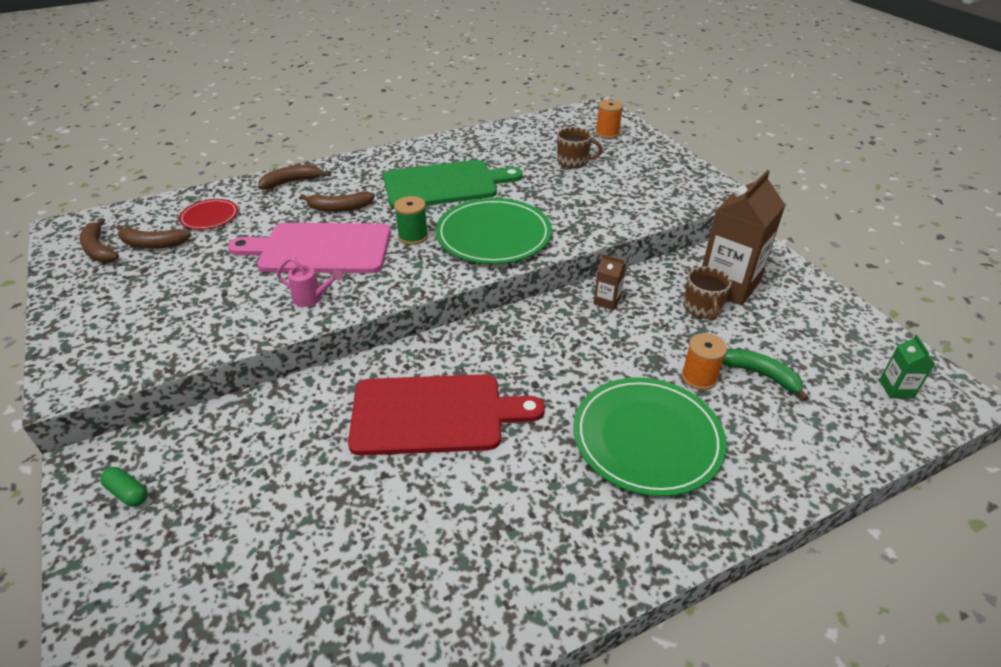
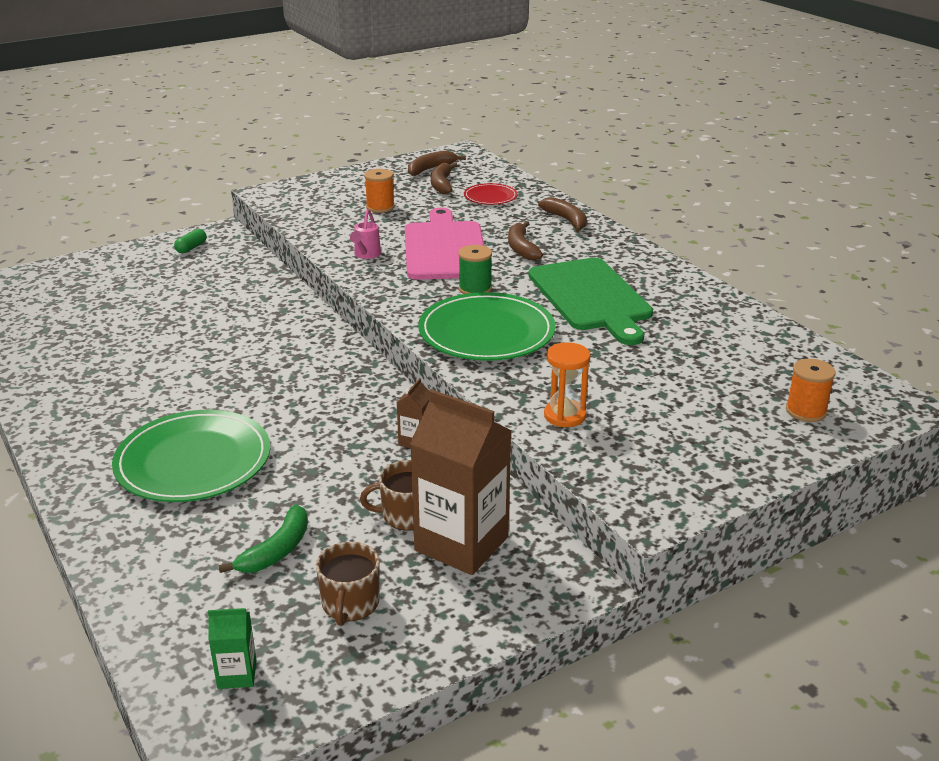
camera: 85 degrees right, 10 degrees down
red cutting board [348,374,545,456] -> none
brown mug [557,127,603,168] -> brown mug moved to [316,542,380,626]
orange spool [681,333,727,390] -> orange spool moved to [364,169,395,213]
none -> orange hourglass [544,342,591,427]

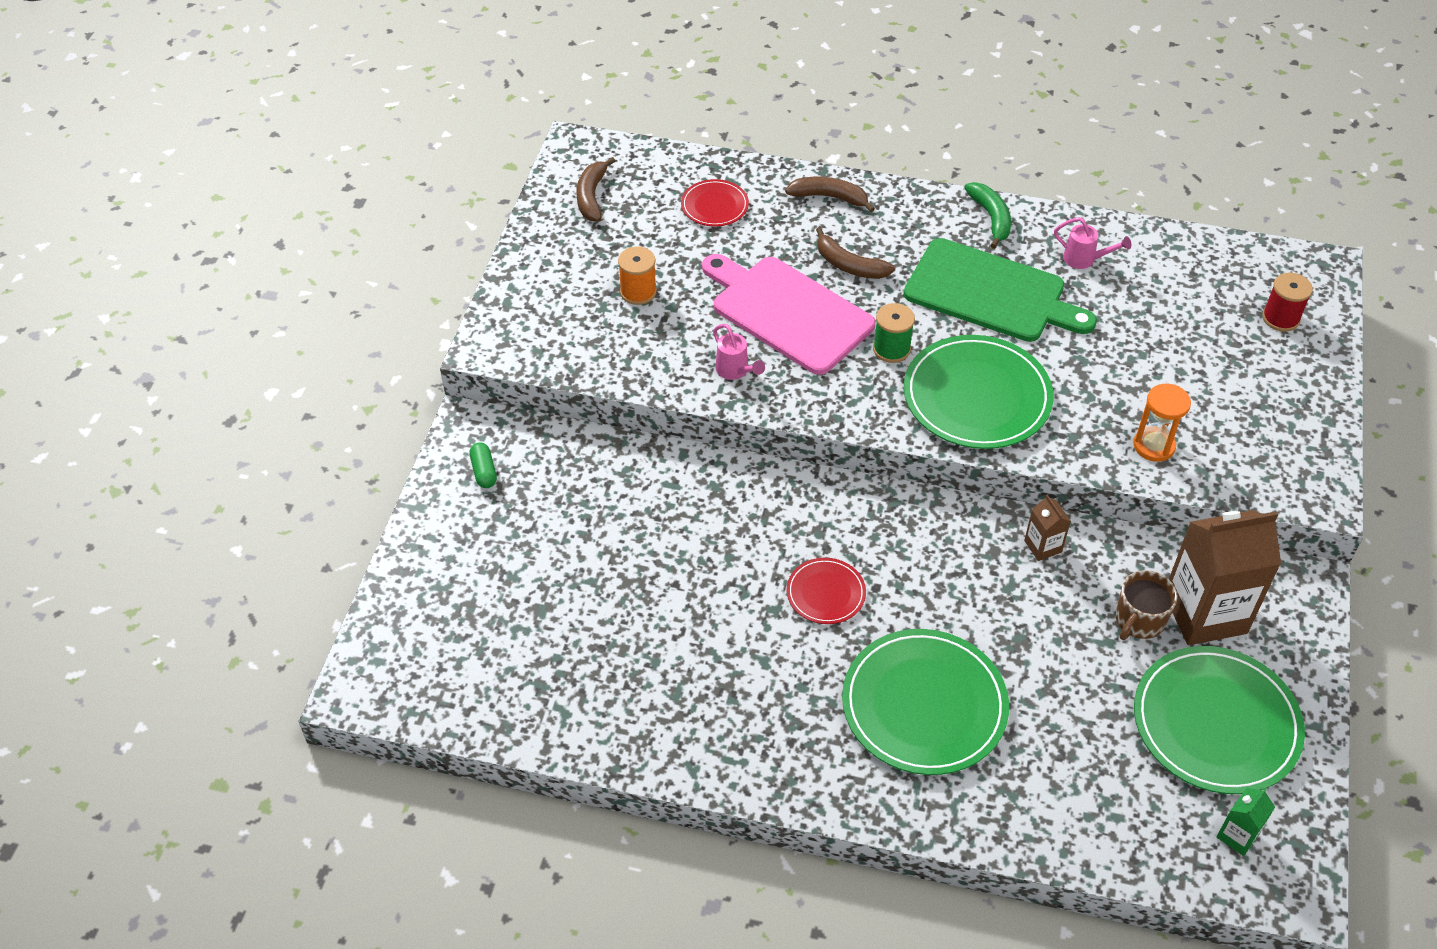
camera: 45 degrees left, 20 degrees up
green banana [218,505,308,573] -> green banana moved to [964,182,1011,249]
brown mug [316,542,380,626] -> green plate [1134,646,1305,794]
brown banana [431,163,458,194] -> none
orange spool [786,359,836,422] -> red spool [1262,273,1313,332]
none -> red plate [786,558,866,624]
none -> pink watering can [1054,217,1131,269]

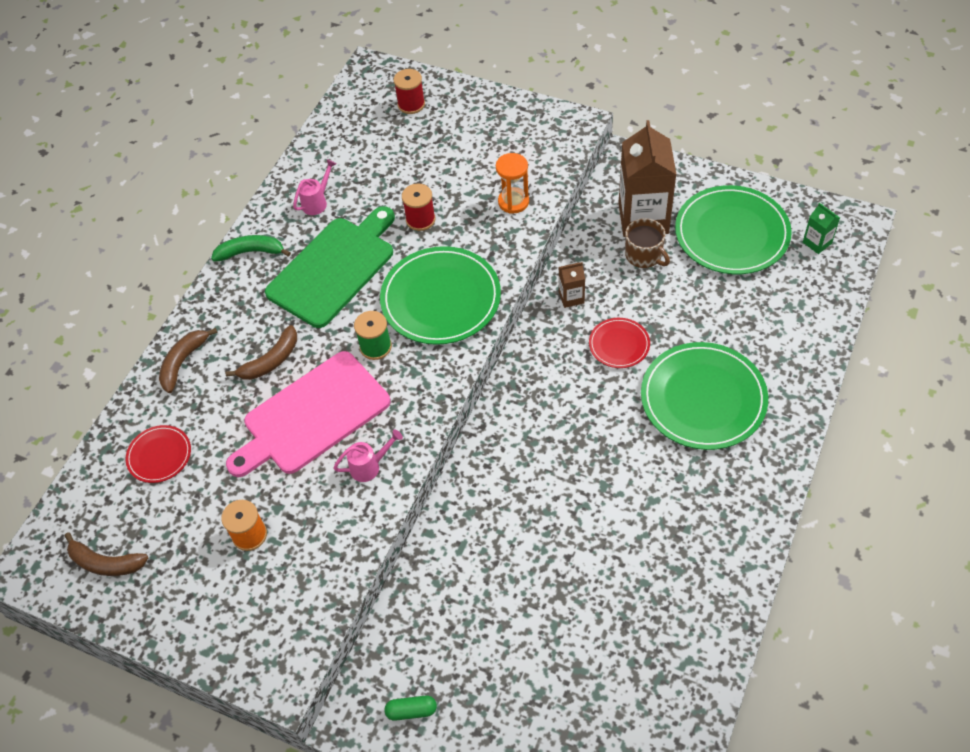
camera: 75 degrees left, 5 degrees up
red plate [786,558,866,624] -> red plate moved to [589,318,650,368]
none -> red spool [402,183,435,231]

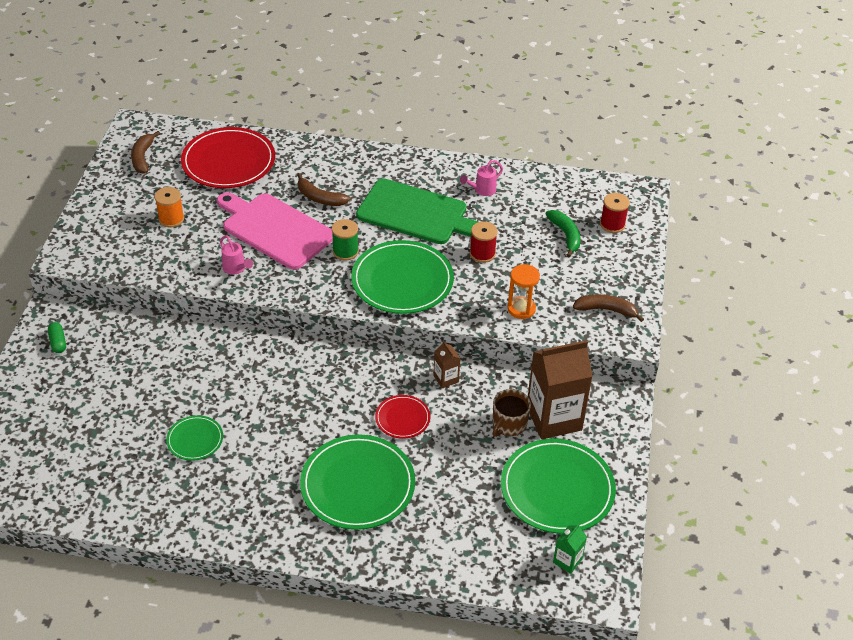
camera: 70 degrees right, 10 degrees down
red plate [126,425,191,483] -> red plate [181,127,275,188], size x1.99
brown banana [159,328,218,393] -> brown banana moved to [573,294,644,322]
green banana [211,235,291,261] -> green banana moved to [546,210,581,258]
pink watering can [293,159,336,215] -> pink watering can turned 120 degrees clockwise [460,160,503,196]
none -> green plate [166,415,223,461]

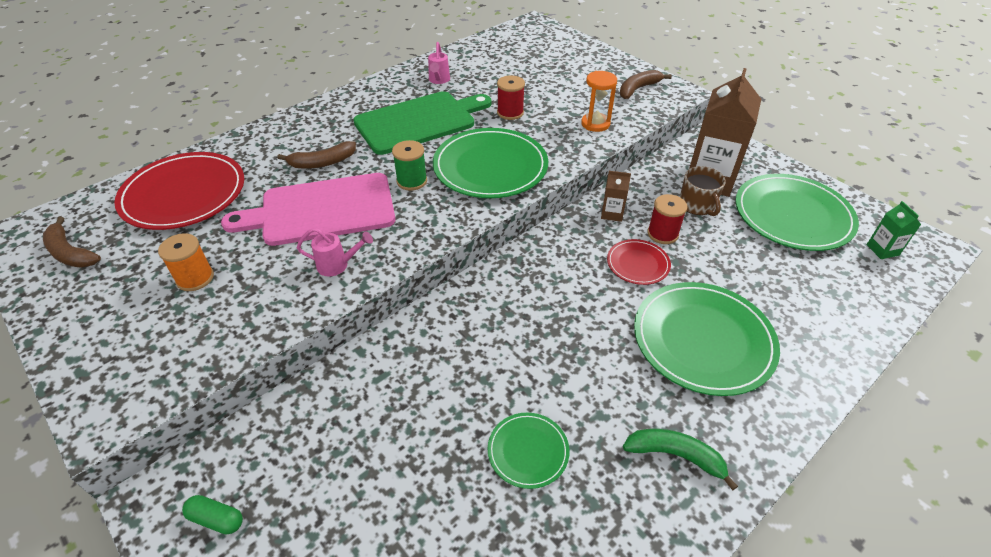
camera: 50 degrees left, 0 degrees up
green banana [546,210,581,258] -> green banana moved to [623,429,738,490]
red spool [600,193,630,233] -> red spool moved to [647,194,687,244]

